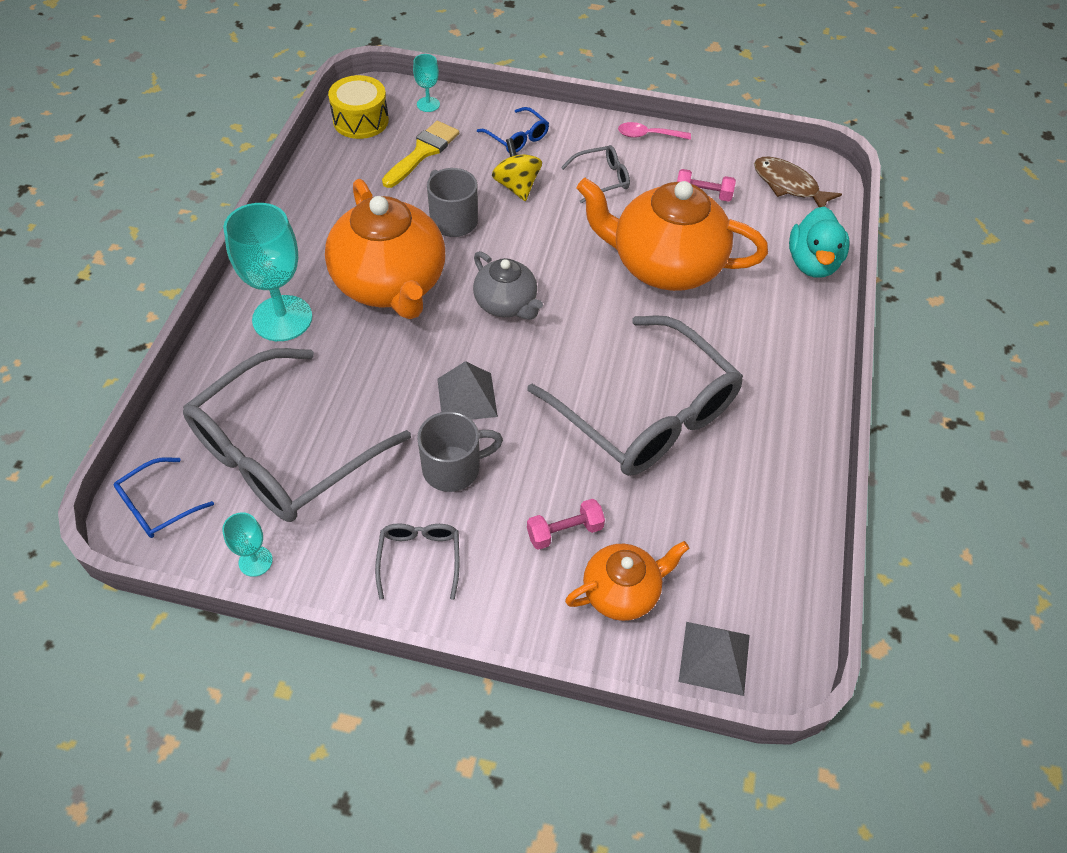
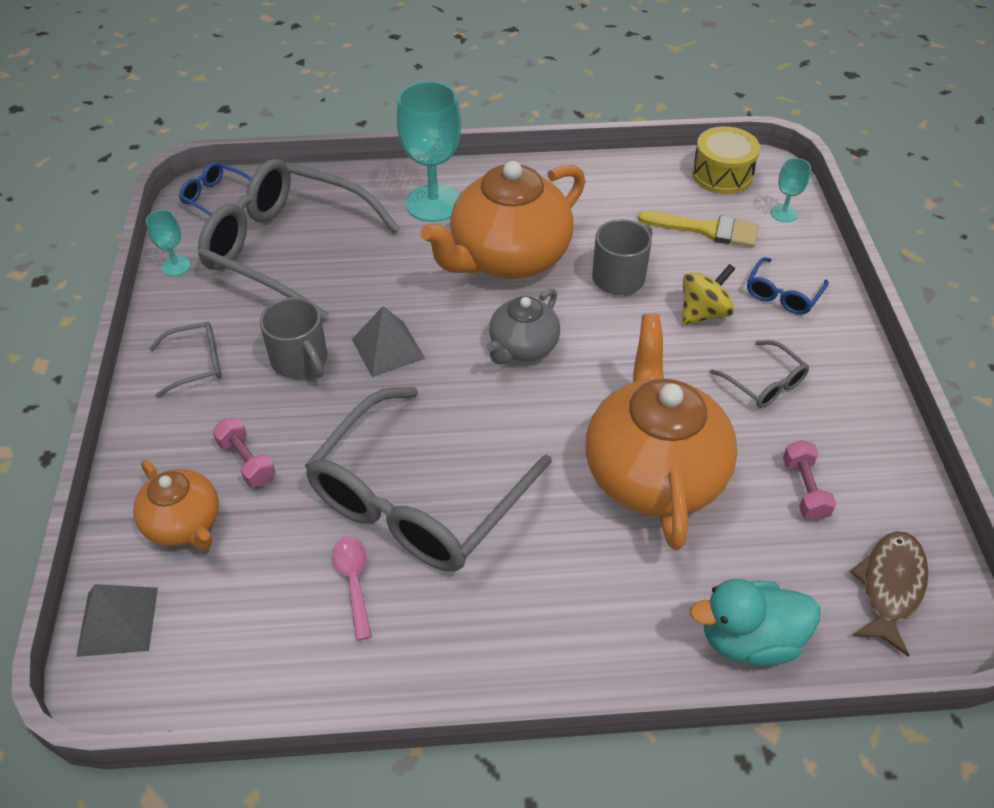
camera: 75 degrees right, 5 degrees down
pink spoon [618,122,691,140] -> pink spoon moved to [333,537,372,641]

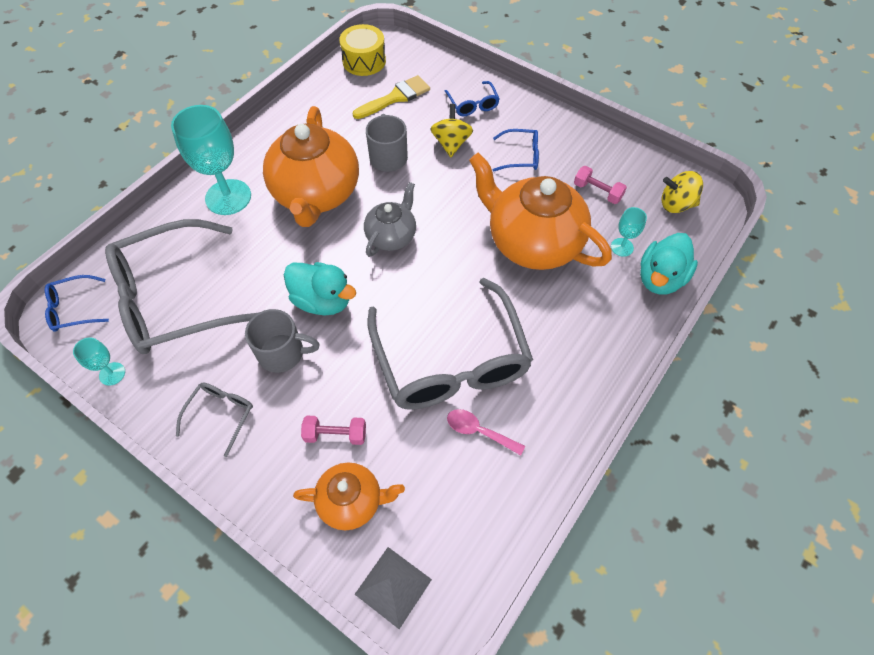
camera: 50 degrees left, 10 degrees up
grey pyramid [352,306,425,377] -> turquoise duck [284,262,356,315]
grey teapot [486,289,560,364] -> grey teapot turned 135 degrees counterclockwise [364,182,416,257]
grey glasses [710,340,809,408] -> blue glasses [493,129,539,172]
turquoise goblet [770,158,811,222] -> turquoise goblet moved to [611,207,647,257]
brown fish [850,531,928,657] -> yellow spinning top [662,171,703,213]

